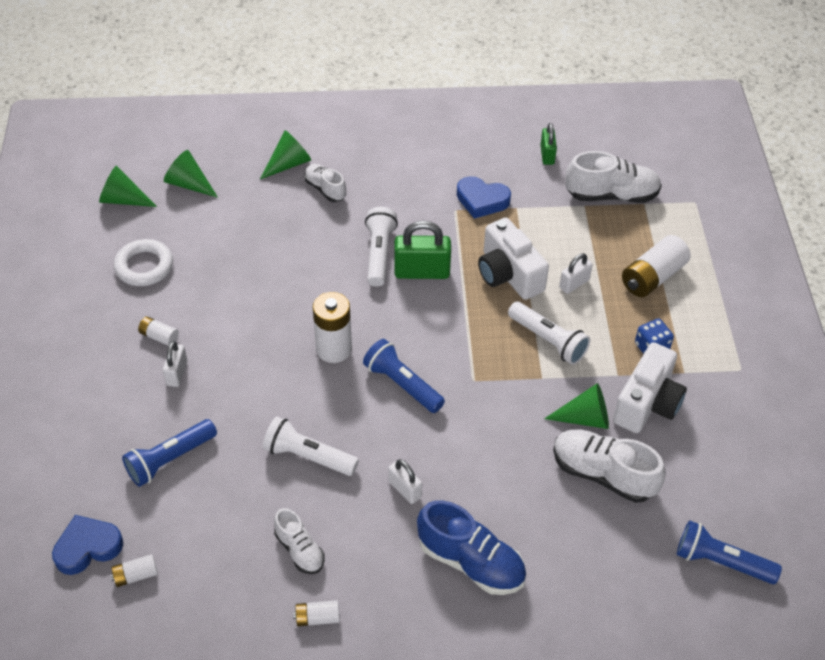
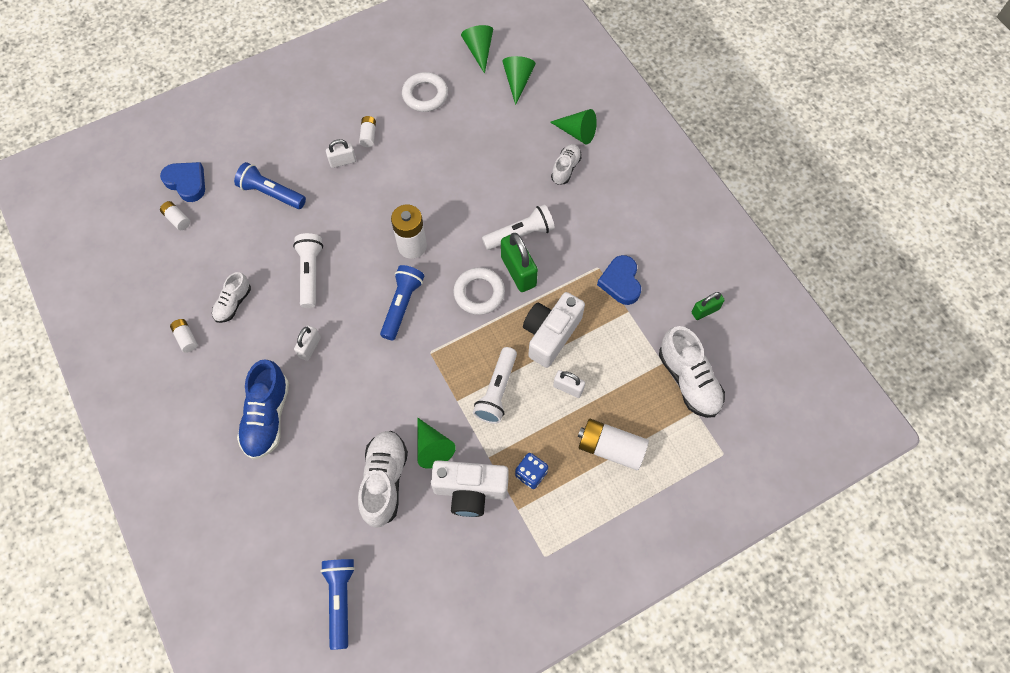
camera: 65 degrees right, 15 degrees up
none -> white ring [453,267,505,315]

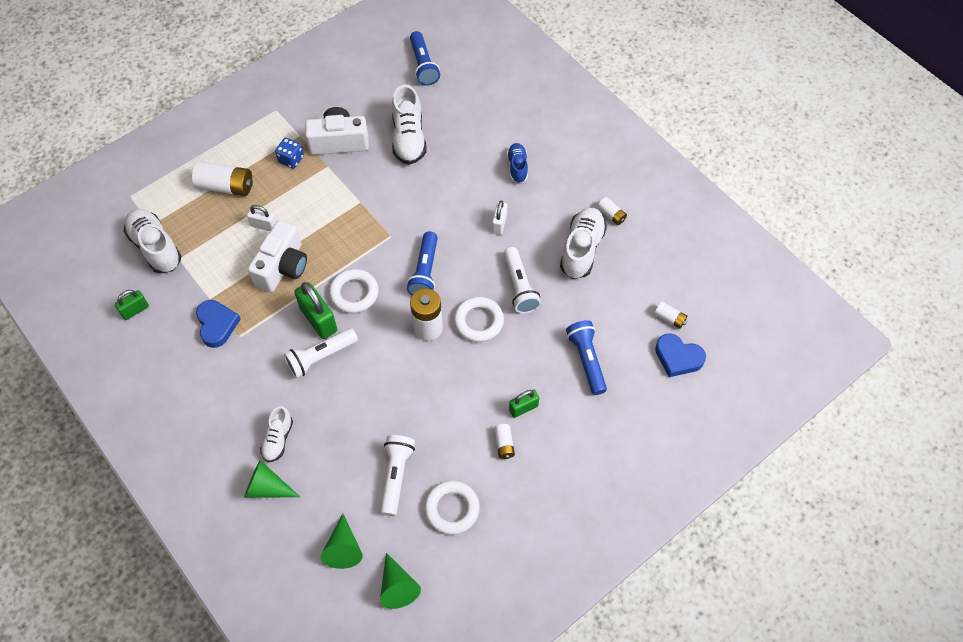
camera: 170 degrees right, 5 degrees down
white shoe [212,272,251,323] -> white shoe [560,208,607,279], size x1.69
blue flashlight [234,162,306,209] -> blue flashlight turned 120 degrees counterclockwise [566,320,607,395]
blue shoe [237,360,289,459] -> blue shoe [507,143,528,183], size x0.59
white padlock [326,139,356,168] -> green padlock [509,390,539,418]
green cone [417,418,456,469] -> none
white flashlight [473,347,517,424] -> white flashlight moved to [380,435,415,516]
none -> white ring [454,296,504,342]

